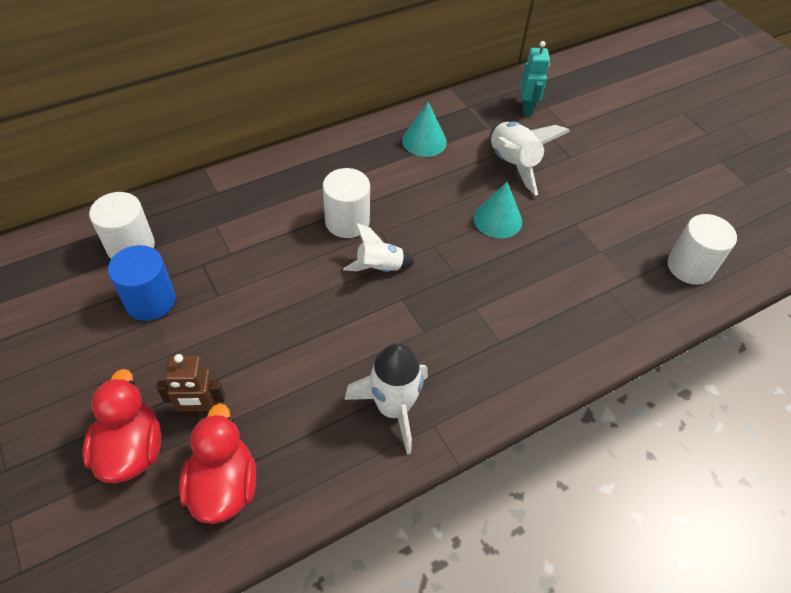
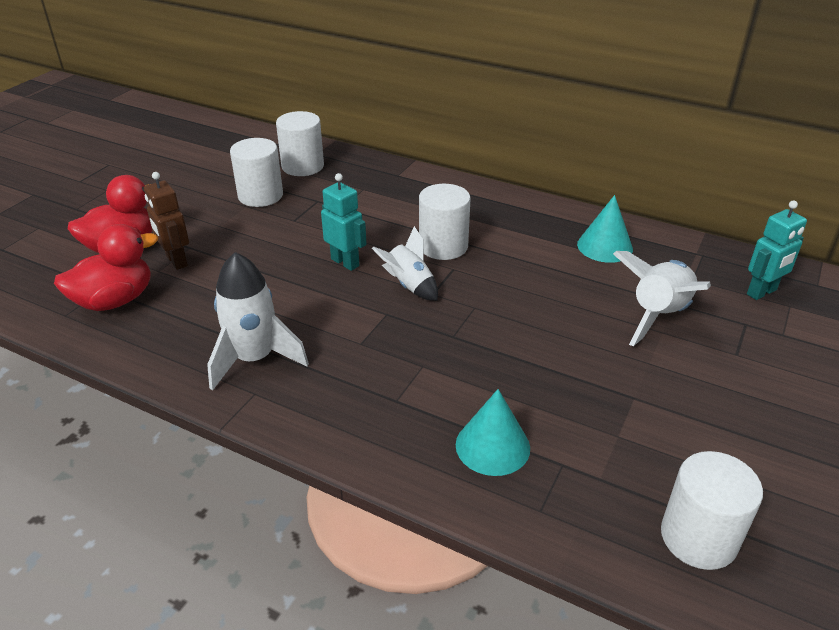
camera: 60 degrees right, 15 degrees down
blue cylinder [108,245,176,321] -> white cylinder [230,138,283,207]
turquoise cone [474,182,522,238] -> turquoise cone moved to [456,389,530,476]
none -> turquoise robot [321,173,367,271]

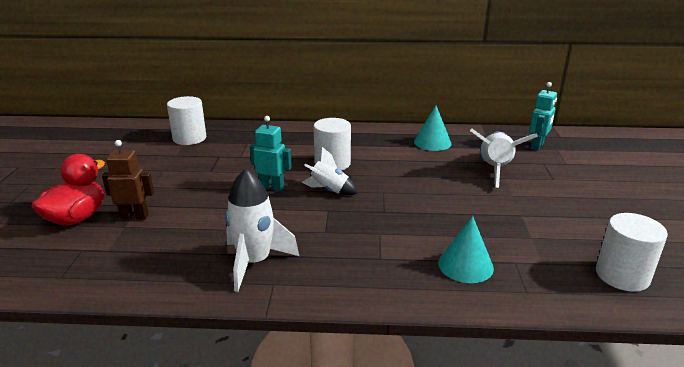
camera: 25 degrees left, 10 degrees down
red duck [54,224,158,311] -> none
brown robot [144,172,189,270] -> brown robot turned 150 degrees clockwise [102,140,154,220]
white cylinder [230,138,283,207] -> none

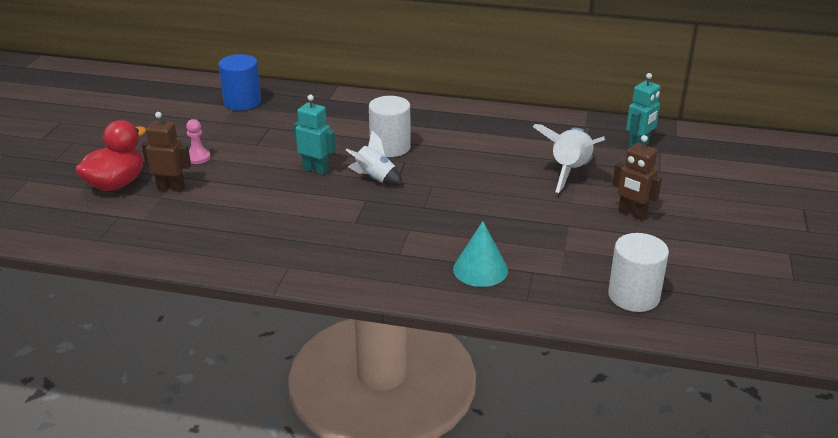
camera: 10 degrees right, 5 degrees up
white cylinder [167,96,206,145] -> blue cylinder [218,54,261,111]
white rocket [225,168,299,292] -> none
turquoise cone [414,106,451,151] -> none
none -> pink pawn [186,119,211,164]
none -> brown robot [612,135,662,220]

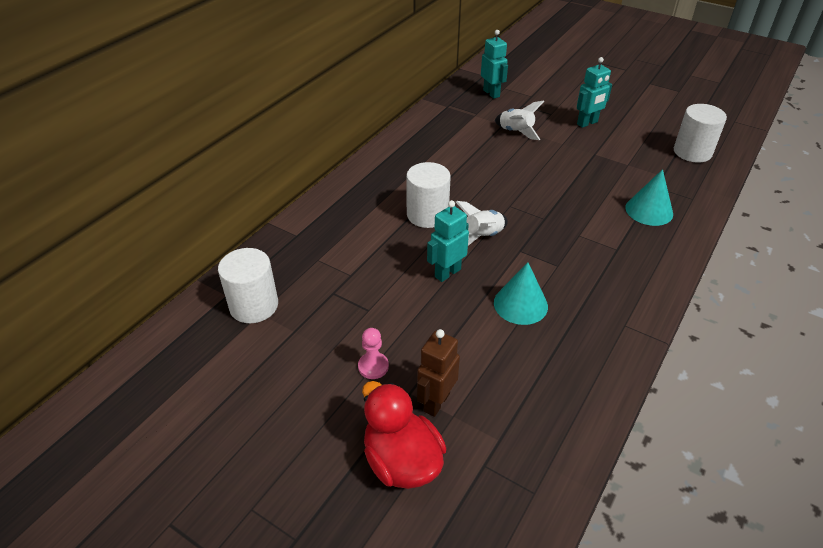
camera: 70 degrees left, 10 degrees up
blue cylinder [218,54,261,111] -> white cylinder [218,248,278,323]
white rocket [532,124,605,193] -> white rocket [495,100,544,140], size x0.64
brown robot [612,135,662,220] -> turquoise robot [577,57,612,128]
none -> turquoise cone [494,262,548,325]

